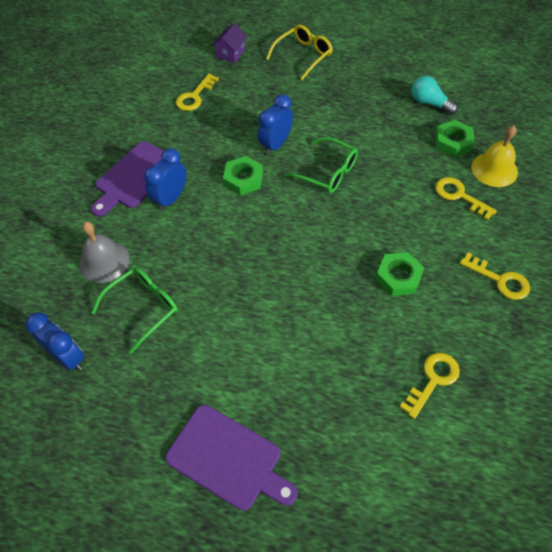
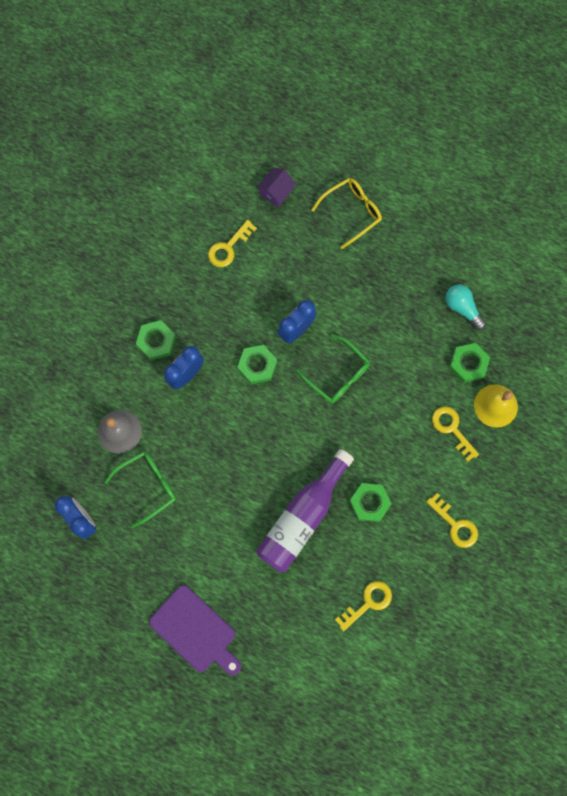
camera: 10 degrees right, 20 degrees up
purple cutting board [91,142,163,216] -> green nut [136,320,176,361]
none -> purple bottle [256,449,354,573]

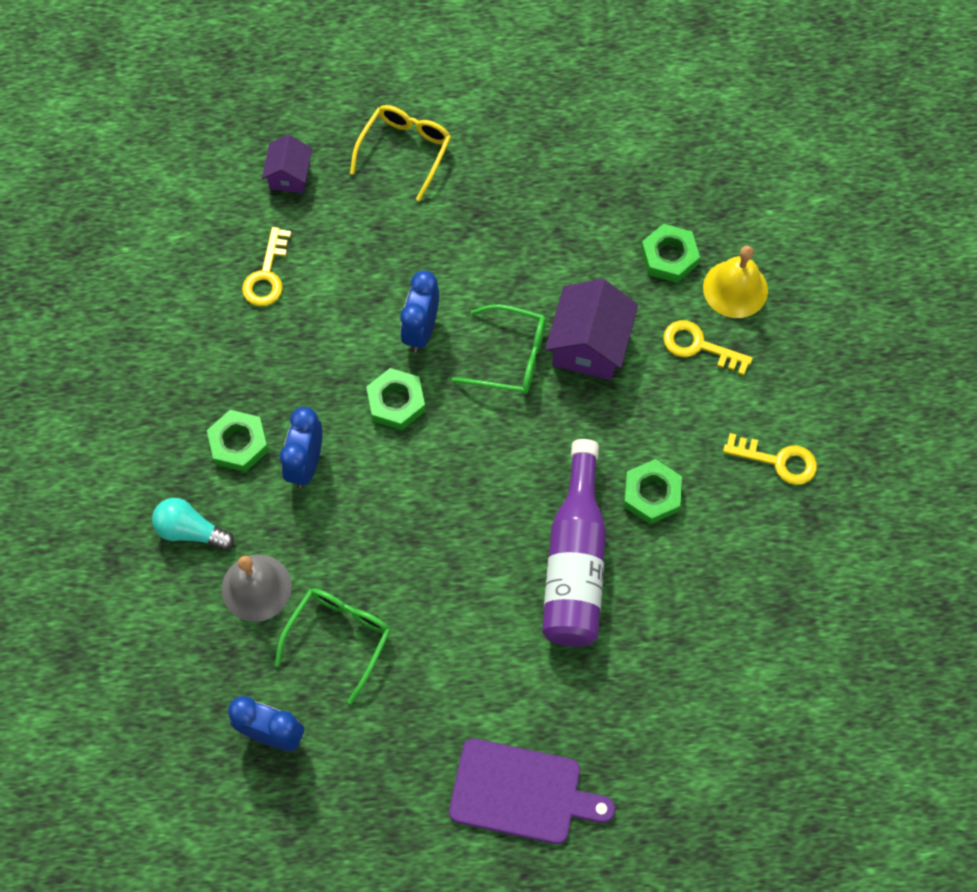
camera: 30 degrees left, 10 degrees down
yellow key [335,581,392,632] -> none
turquoise light bulb [445,285,486,330] -> turquoise light bulb moved to [152,498,234,550]
none -> purple house [545,279,638,380]

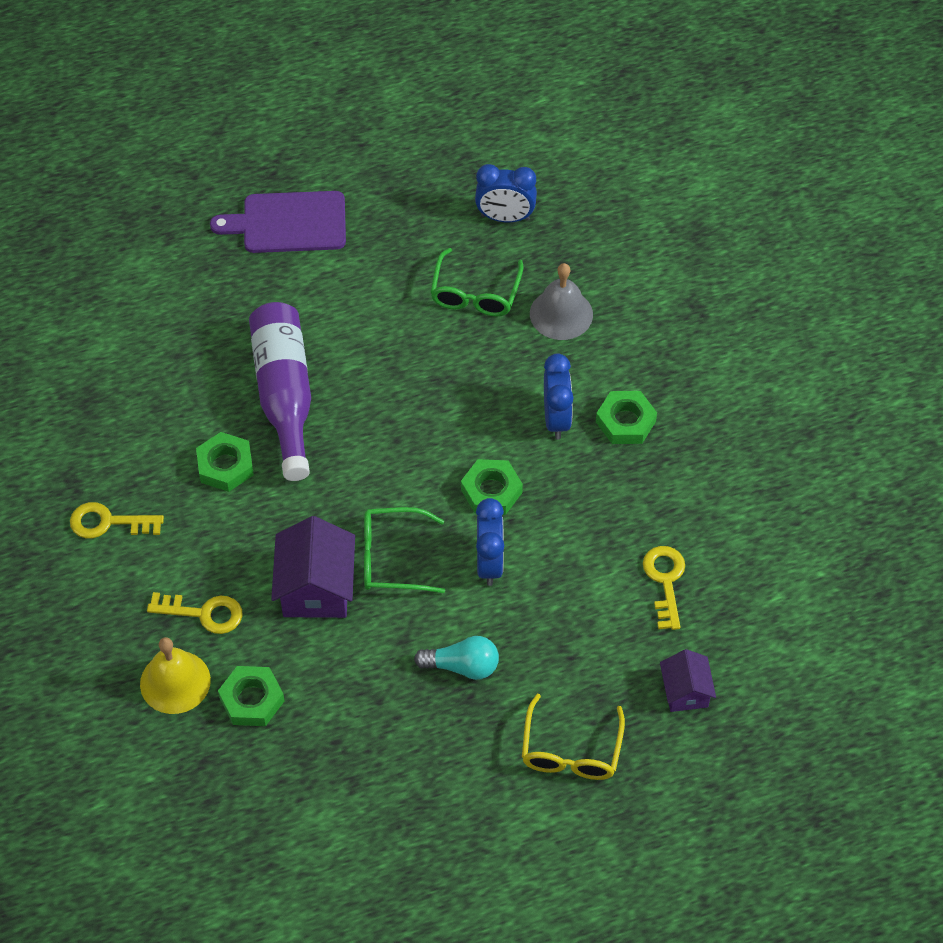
camera: 165 degrees right, 10 degrees down
turquoise light bulb [152,498,234,550] -> turquoise light bulb moved to [414,636,499,680]

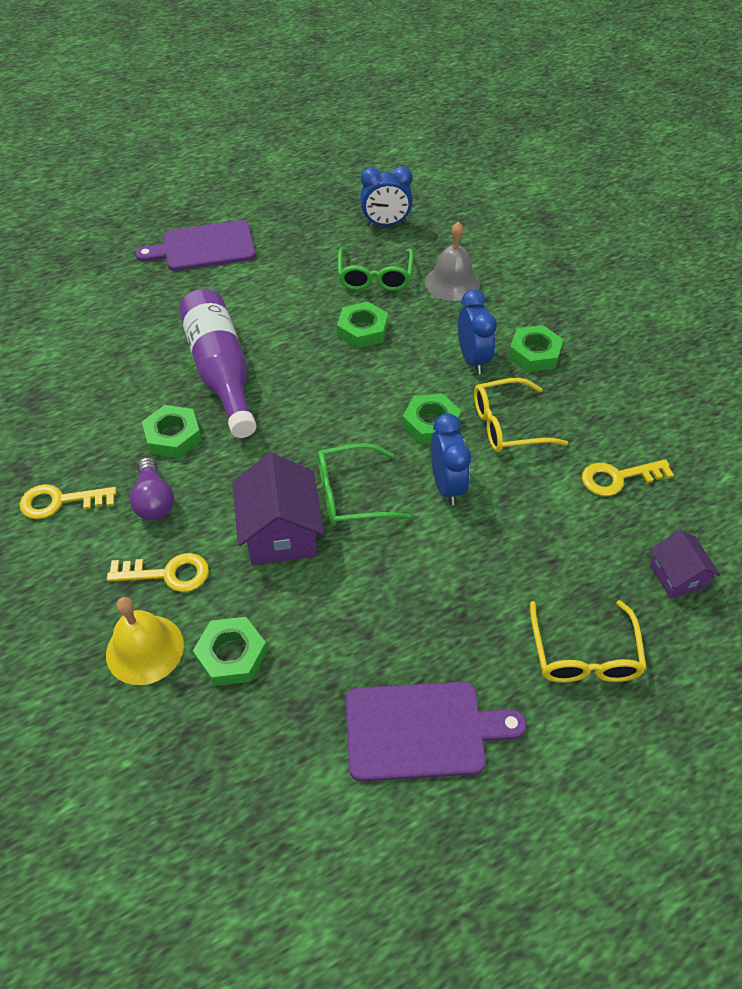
camera: 10 degrees left, 5 degrees down
turquoise light bulb [414,636,499,680] -> none
yellow key [643,546,685,630] -> yellow key turned 90 degrees counterclockwise [582,459,674,496]
none -> purple light bulb [129,457,174,521]
none -> green nut [337,302,388,348]
none -> purple cutting board [346,682,526,782]
none -> yellow glasses [474,378,568,452]

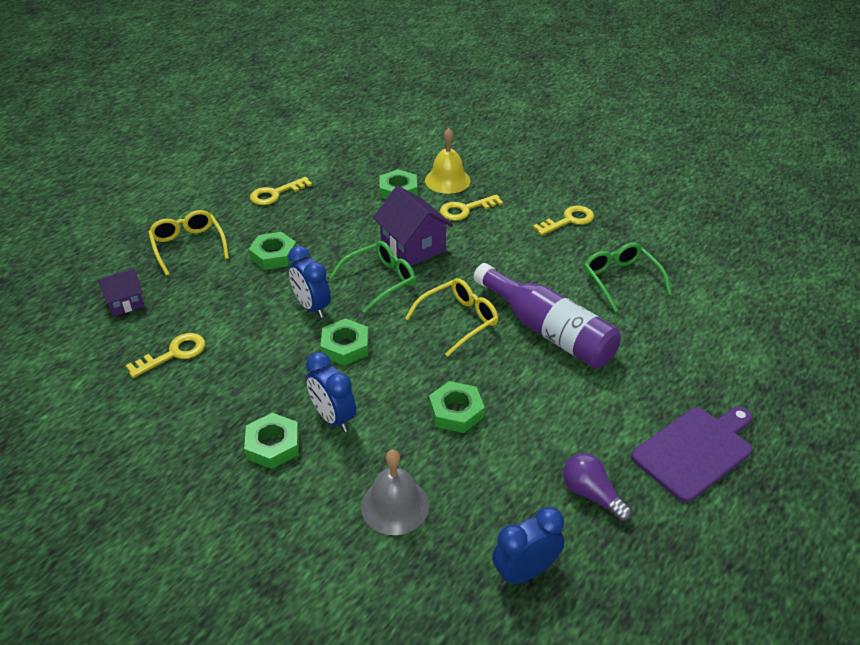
camera: 155 degrees right, 10 degrees down
purple light bulb [129,457,174,521] -> purple light bulb moved to [563,453,633,523]
green nut [142,405,202,458] -> green nut moved to [249,232,296,270]
green glasses [338,247,413,291] -> green glasses moved to [584,243,672,312]
purple cutting board [346,682,526,782] -> yellow key [250,177,312,205]
yellow glasses [474,378,568,452] -> yellow glasses moved to [405,278,498,357]
purple house [650,530,720,599] -> purple house turned 75 degrees counterclockwise [98,269,144,316]

